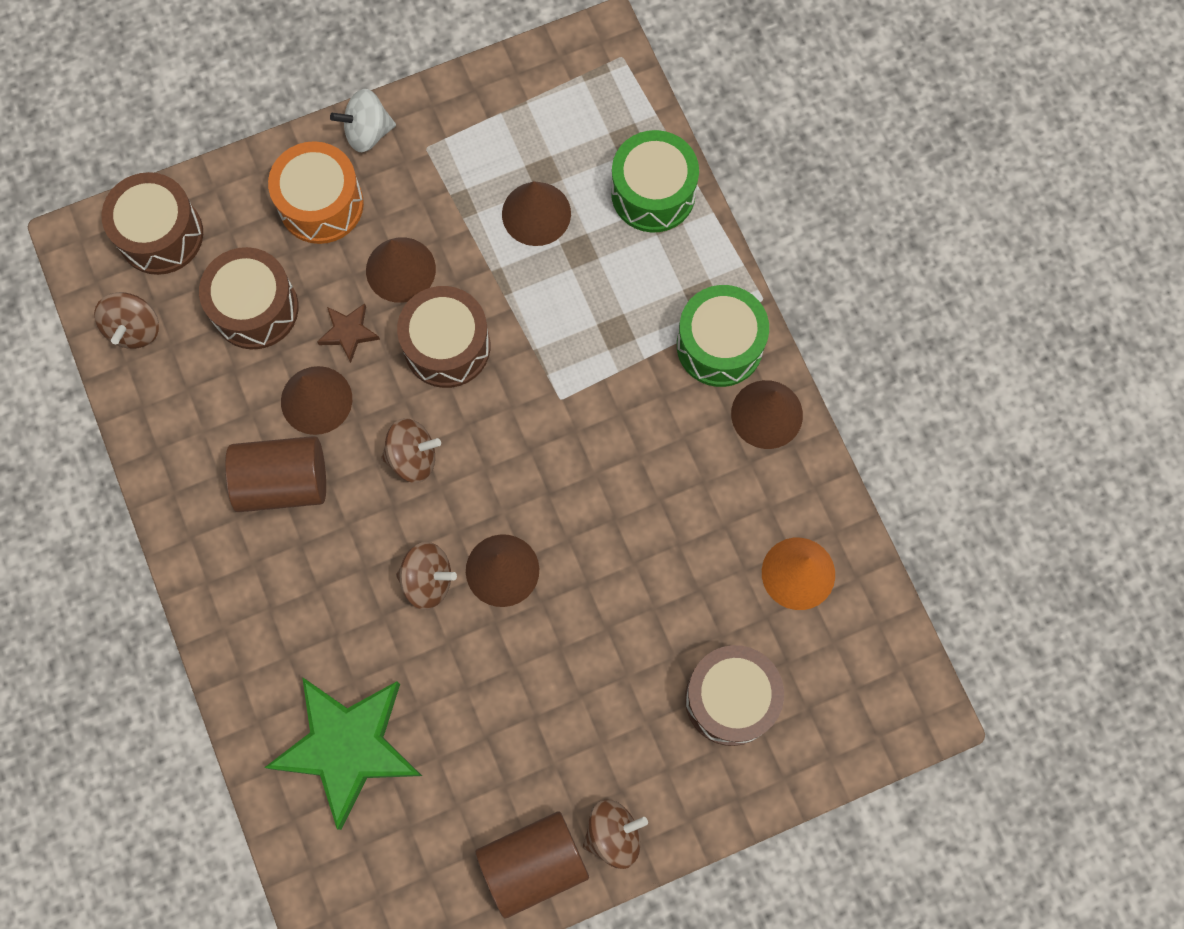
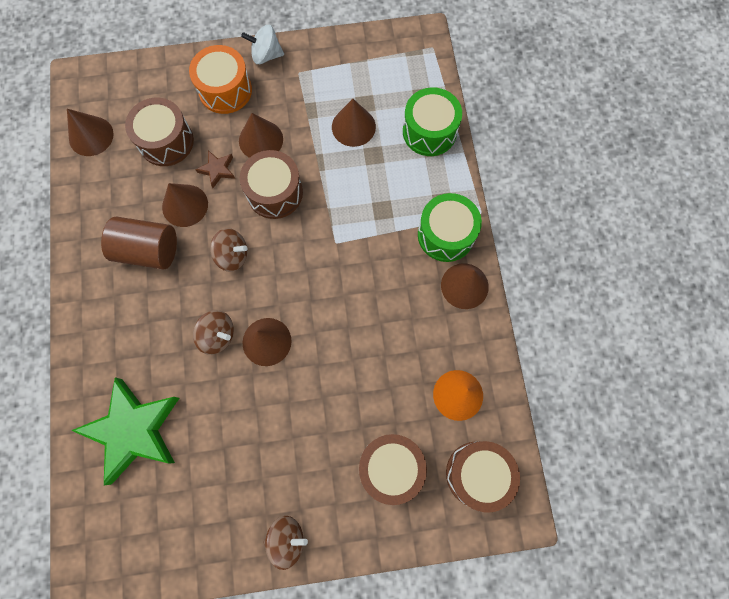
camera: 15 degrees right, 0 degrees up
brown spinning top [94,292,159,349] -> brown cone [67,109,114,156]
brown drum [102,172,203,275] -> brown drum moved to [446,441,520,513]
brown cylinder [476,811,589,919] -> none

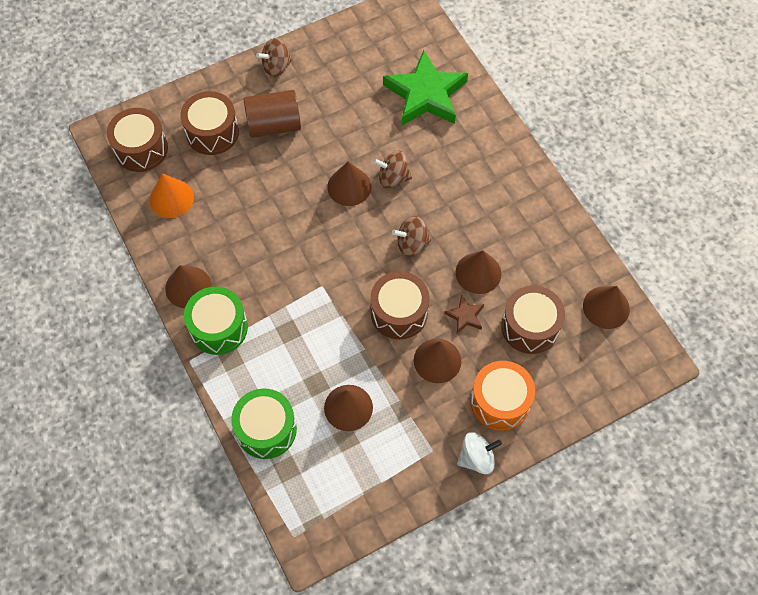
camera: 160 degrees right, 10 degrees down
brown cylinder [101,217,177,270] -> brown cylinder moved to [244,90,301,138]

